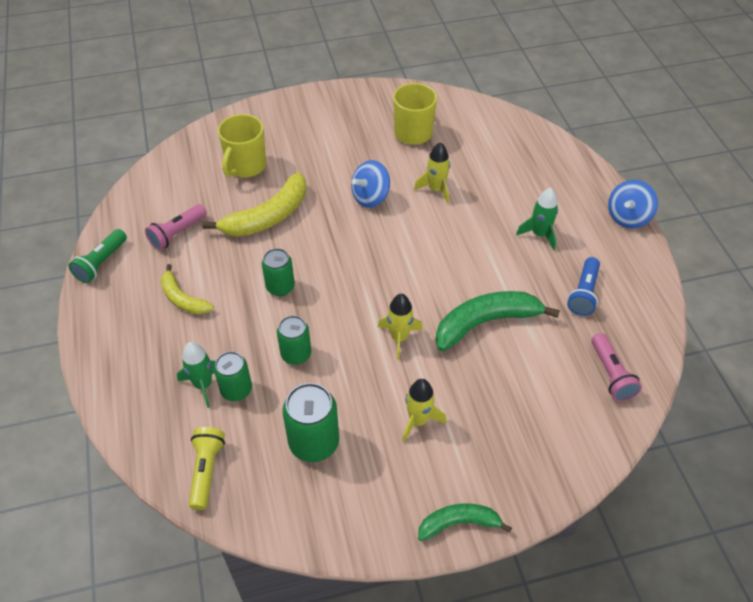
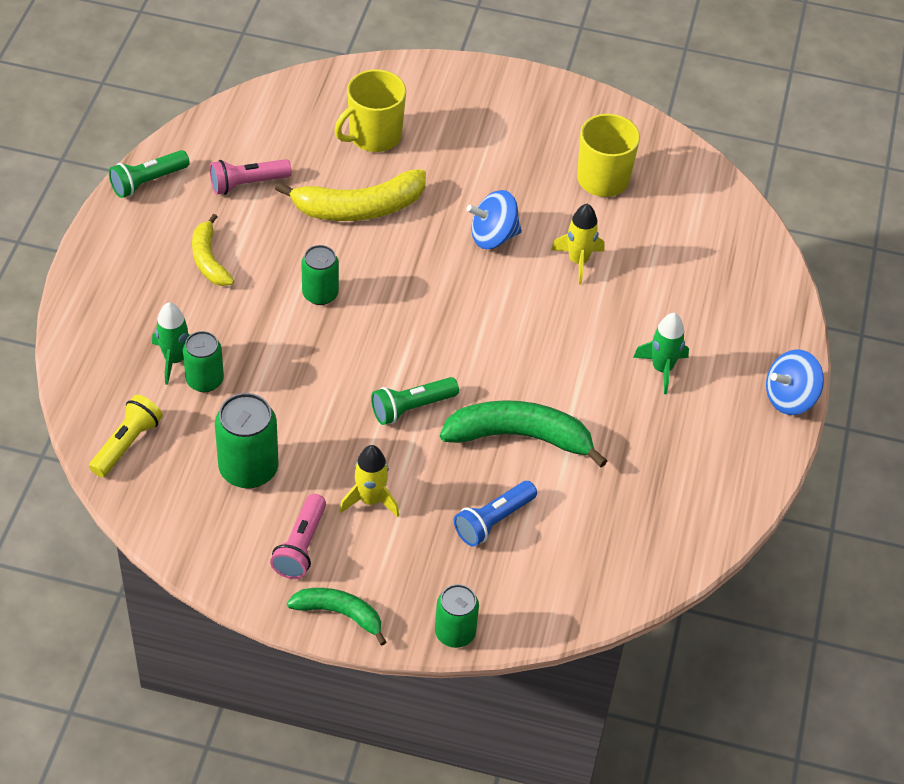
camera: 25 degrees right, 0 degrees up
green can [277,315,311,365] -> green can moved to [435,584,479,648]
yellow rocket [378,294,423,360] -> green flashlight [371,377,459,425]
blue flashlight [567,257,600,316] -> blue flashlight moved to [454,481,537,547]
pink flashlight [592,333,642,401] -> pink flashlight moved to [270,494,326,579]

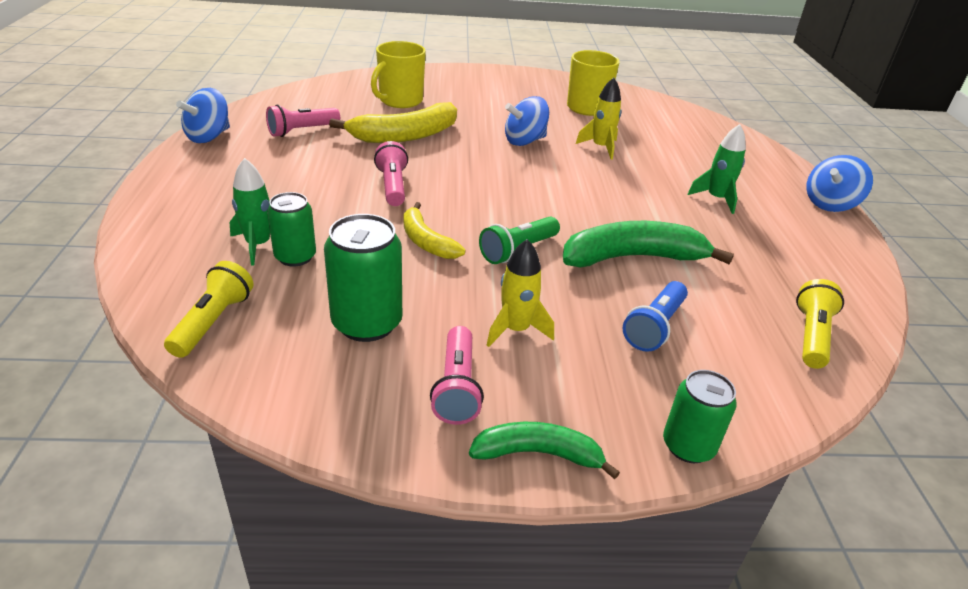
camera: 15 degrees left, 15 degrees down
green flashlight [109,150,190,198] -> blue spinning top [176,88,230,143]
yellow banana [192,214,234,286] -> yellow banana moved to [403,202,466,259]
green can [301,245,339,305] -> pink flashlight [374,141,408,206]
none -> yellow flashlight [796,279,844,369]

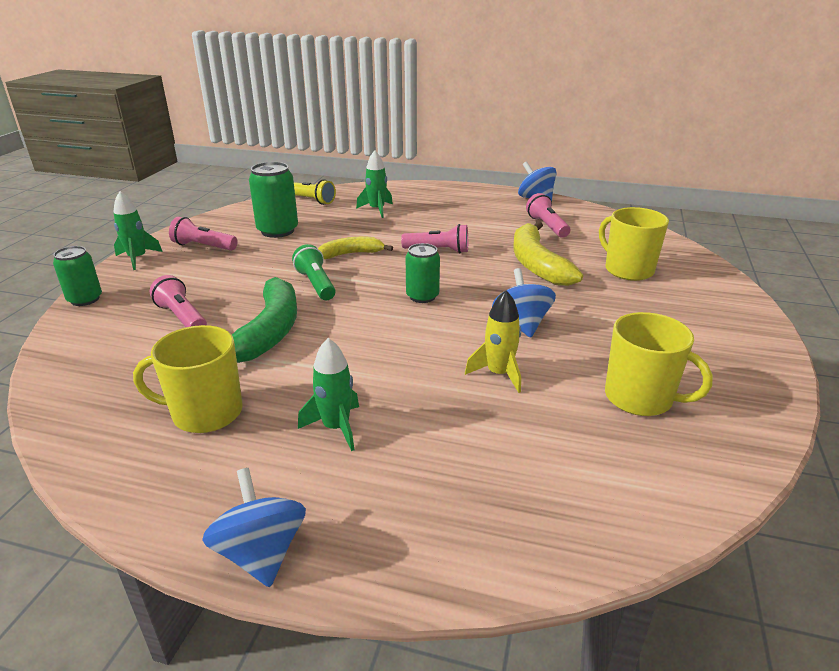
camera: 110 degrees right, 5 degrees down
green can [267,192,316,267] -> green can moved to [406,243,440,303]
green banana [469,422,620,479] -> green rocket [113,191,163,270]
yellow rocket [487,239,554,347] -> none
blue flashlight [623,281,688,352] -> pink flashlight [150,275,207,327]
yellow flashlight [796,279,844,369] -> none
none -> yellow mug [133,325,243,433]

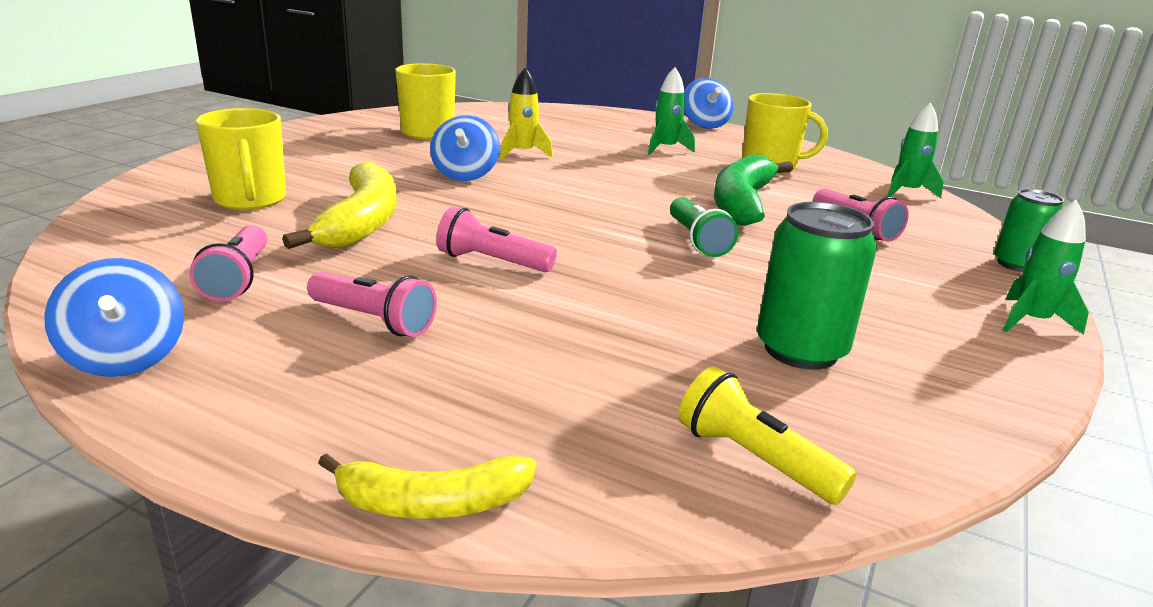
camera: 170 degrees left, 5 degrees down
pink flashlight [169,217,238,251] -> pink flashlight moved to [307,271,437,337]
yellow banana [318,237,393,259] -> yellow banana moved to [318,453,536,519]
green rocket [356,150,393,218] -> green rocket moved to [887,102,943,198]
green can [406,243,440,303] -> none

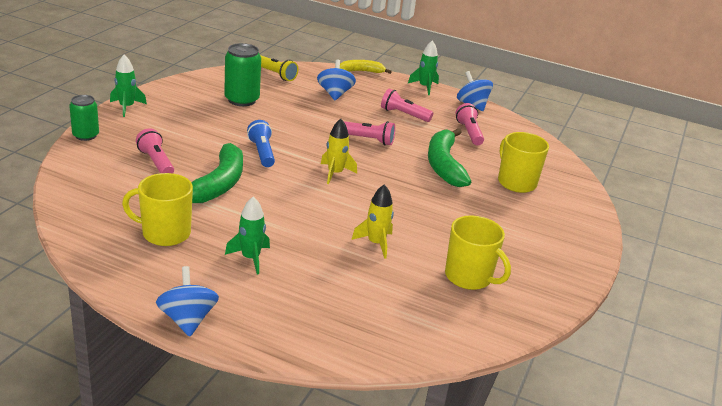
camera: 175 degrees right, 5 degrees up
yellow banana [282,162,397,249] -> green banana [428,128,471,187]
blue spinning top [430,115,500,181] -> blue spinning top moved to [317,59,356,100]
green flashlight [670,197,738,257] -> blue flashlight [247,120,275,167]
green rocket [887,102,943,198] -> green rocket moved to [408,40,439,95]
none -> yellow rocket [321,119,357,184]

